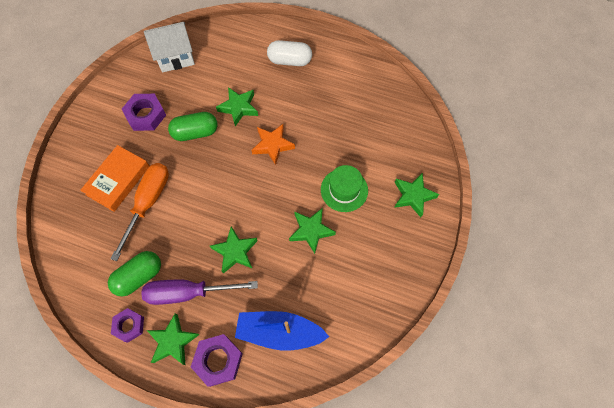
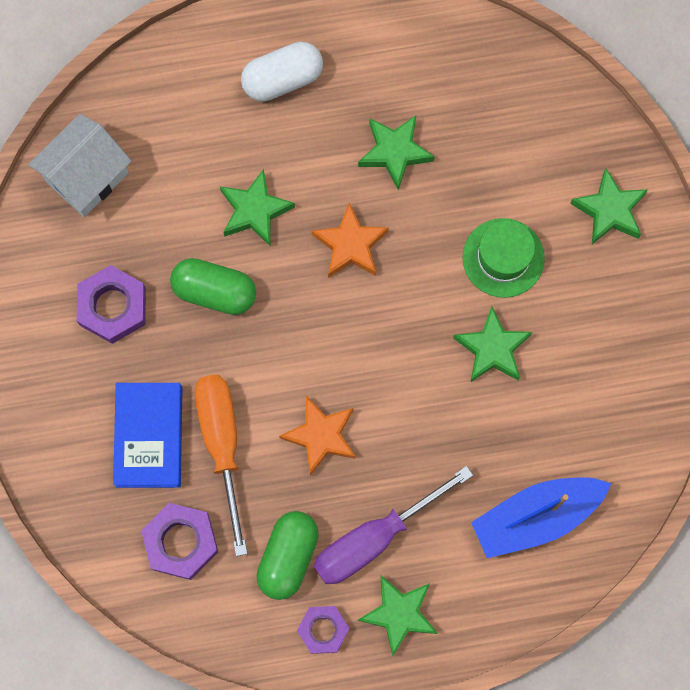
camera: 30 degrees left, 10 degrees up
orange book [80,145,149,212] -> blue book [113,383,182,488]
green capsule [168,112,218,141] -> green capsule turned 60 degrees clockwise [170,258,256,315]
purple nut [191,334,243,387] -> purple nut moved to [141,503,218,580]
green star [210,226,258,274] -> green star moved to [358,115,435,190]
none -> orange star [279,396,356,476]

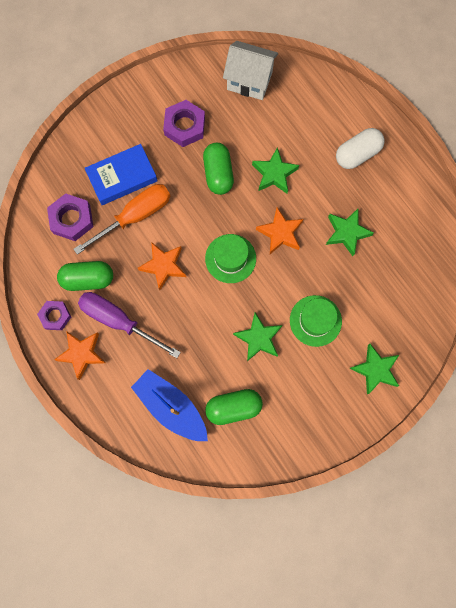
camera: 65 degrees right, 0 degrees up
white capsule [241,42,323,101] -> white capsule turned 75 degrees counterclockwise [336,128,385,169]
green star [358,576,438,656] -> orange star [54,331,105,380]
none -> green hat [205,234,256,283]
none -> green capsule [205,389,263,425]

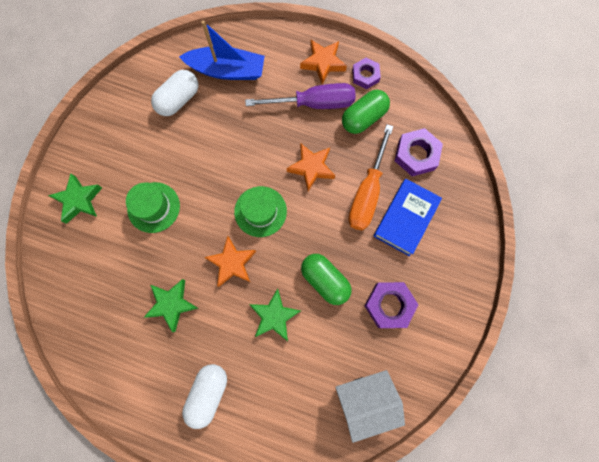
camera: 145 degrees right, 0 degrees up
green capsule [205,389,263,425] -> white capsule [151,70,198,116]
green star [233,313,282,361] -> none

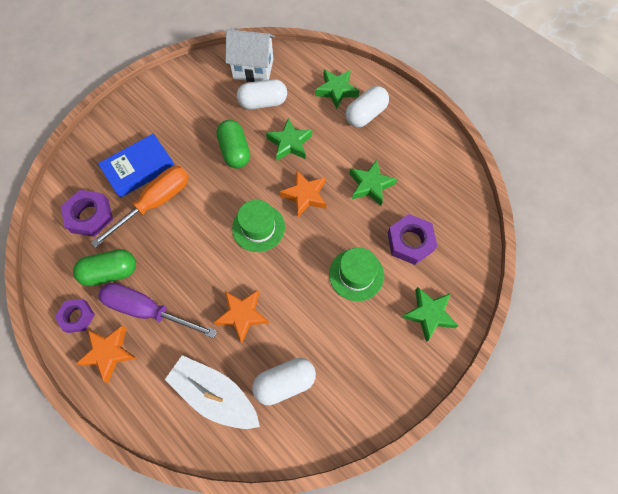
camera: 155 degrees left, 10 degrees down
blue boat [179,20,265,80] -> white boat [165,355,260,429]
orange star [287,143,335,191] -> orange star moved to [213,290,269,343]
purple nut [365,282,418,328] -> purple nut moved to [388,214,437,265]
none -> white capsule [237,79,287,110]
none -> green star [315,70,360,109]

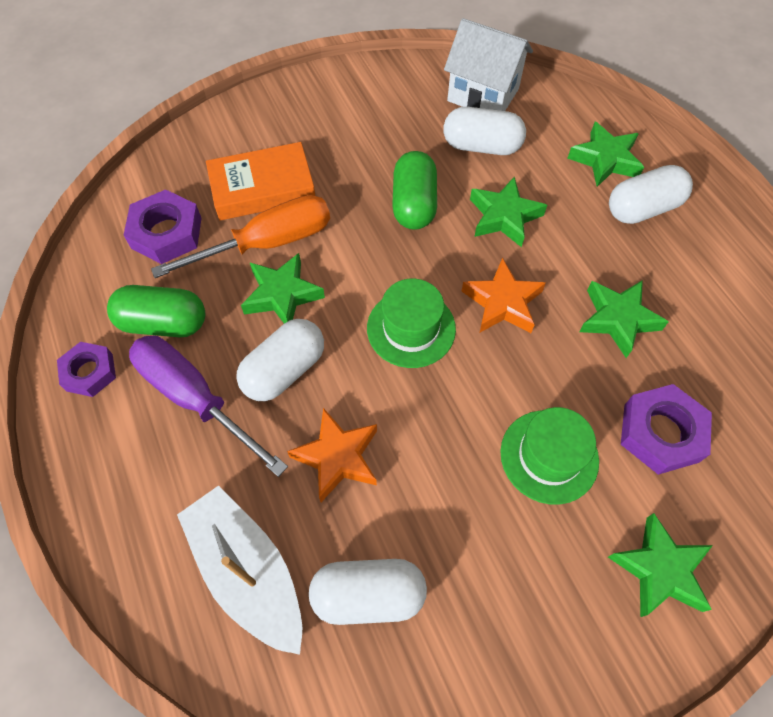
camera: 20 degrees right, 5 degrees down
orange star [76,325,136,383] -> none
blue book [98,133,175,198] -> orange book [206,142,315,220]
none -> white capsule [236,319,324,401]
none -> green star [241,253,325,324]

